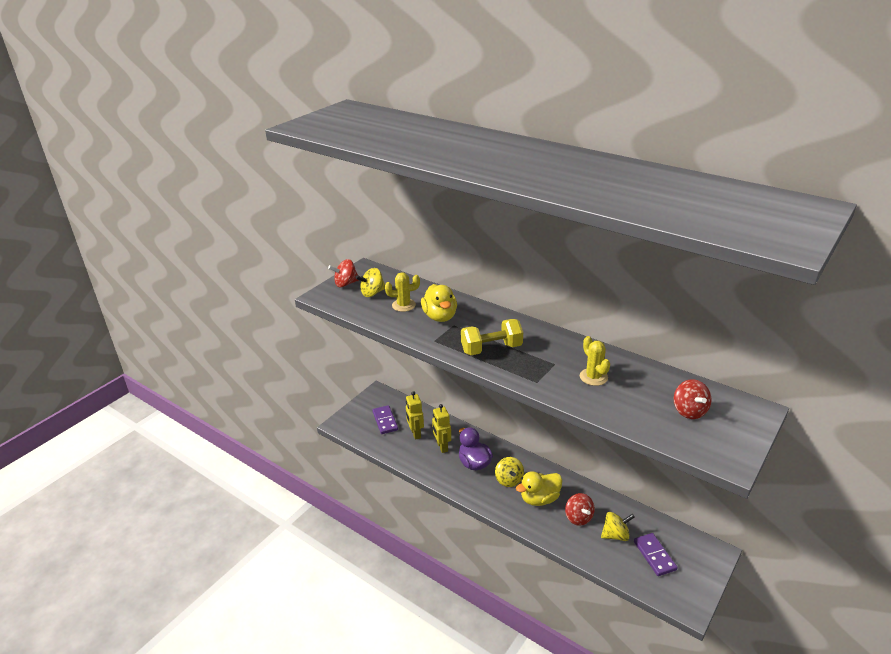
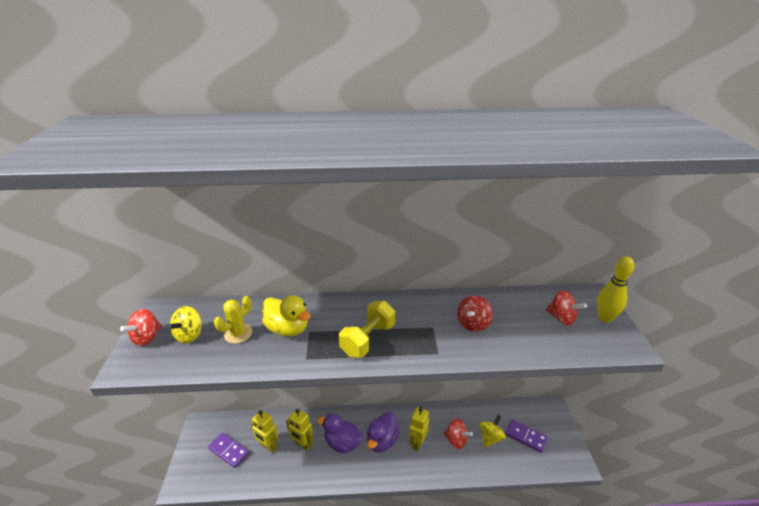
camera: 40 degrees left, 0 degrees up
yellow spinning top [495,457,524,487] -> purple duck [367,412,400,453]
yellow duck [516,471,562,506] -> yellow robot [409,407,429,451]
yellow cactus [580,336,610,386] -> red spinning top [457,296,493,332]
none -> yellow bowling pin [597,257,634,323]

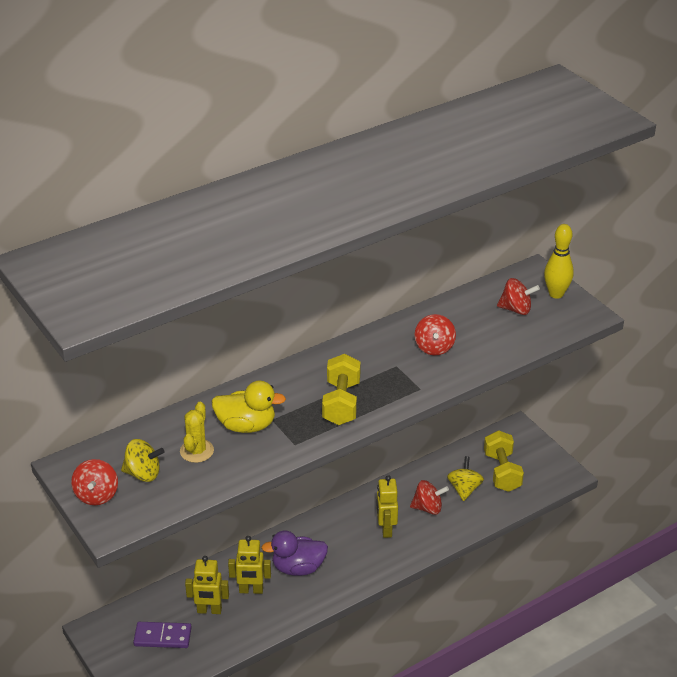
camera: 30 degrees left, 5 degrees up
yellow spinning top [168,306,202,343] -> yellow spinning top turned 75 degrees counterclockwise [121,439,164,482]
purple duck [367,412,400,453] -> none
purple domino [505,420,548,453] -> yellow dumbbell [484,430,524,492]

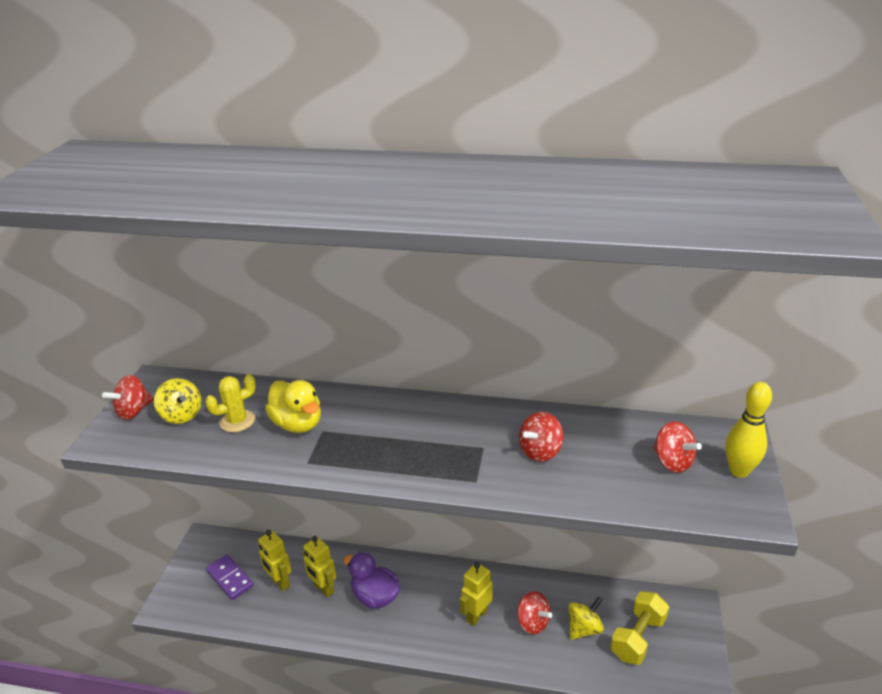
camera: 45 degrees right, 5 degrees down
yellow dumbbell [322,354,361,425] -> none

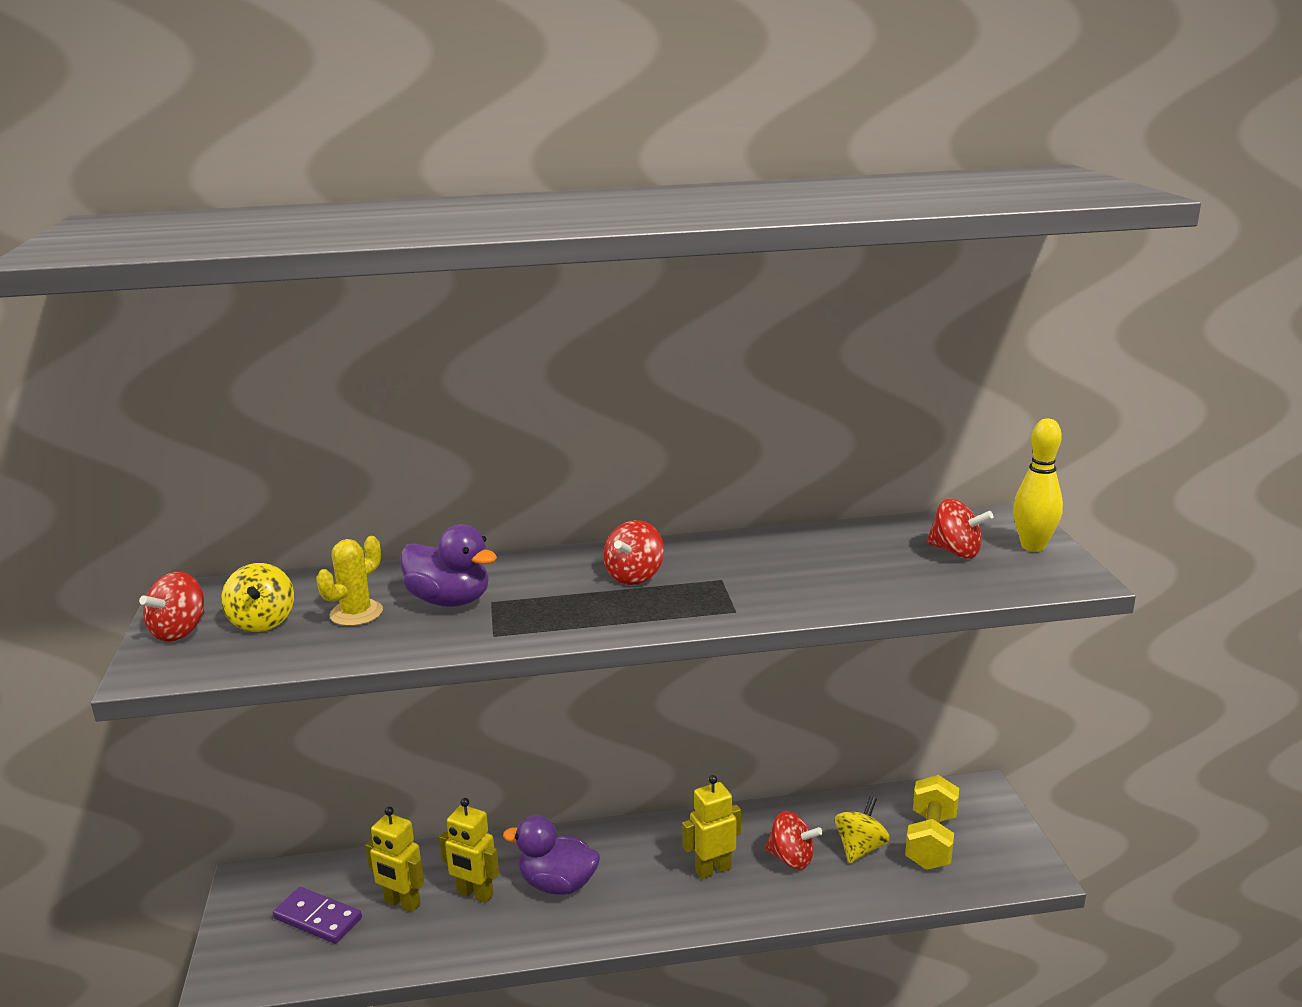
camera: 20 degrees left, 10 degrees down
yellow spinning top [154,378,201,424] -> yellow spinning top turned 45 degrees clockwise [221,563,294,632]
yellow duck [265,380,321,433] -> purple duck [400,524,497,607]
yellow robot [460,562,493,626] -> yellow robot turned 45 degrees clockwise [682,775,741,879]
red spinning top [519,412,564,462] -> red spinning top moved to [603,520,664,585]

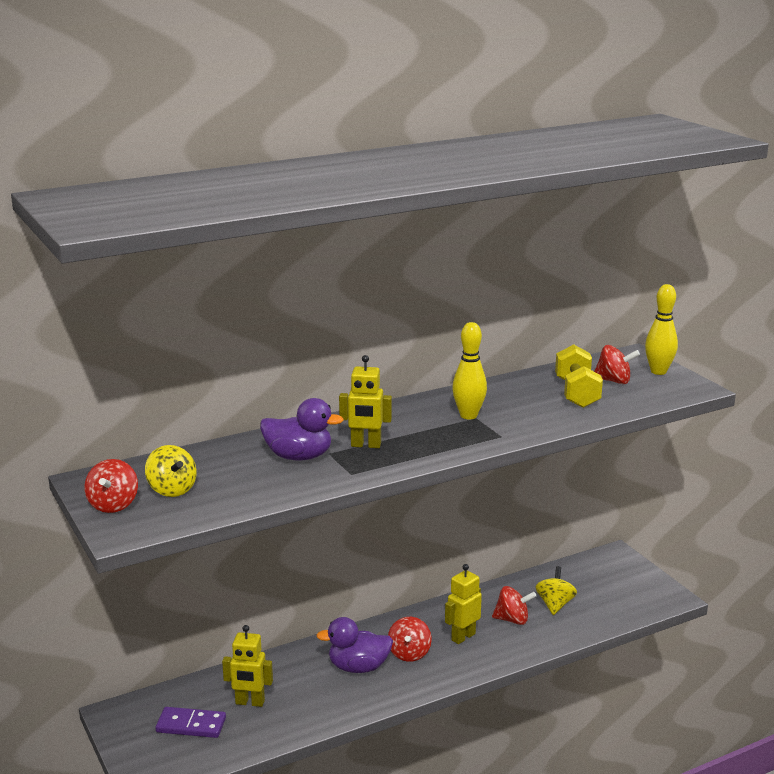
camera: 20 degrees left, 0 degrees up
yellow cactus [316,536,383,626] -> none
yellow robot [439,798,499,903] -> yellow robot moved to [339,355,392,448]
red spinning top [603,520,664,585] -> red spinning top moved to [388,617,432,662]
yellow dumbbell [905,775,959,870] -> yellow dumbbell moved to [555,344,603,408]
none -> yellow bowling pin [452,322,487,420]

